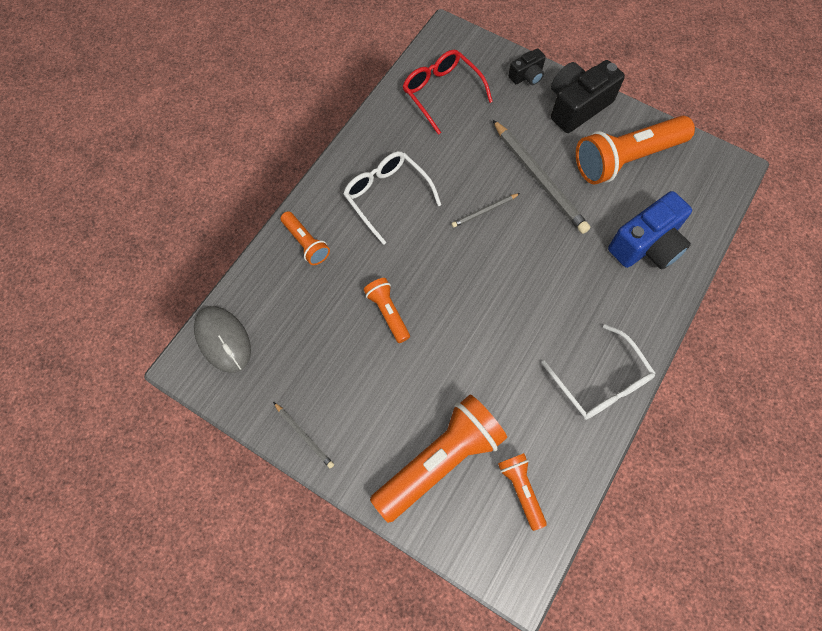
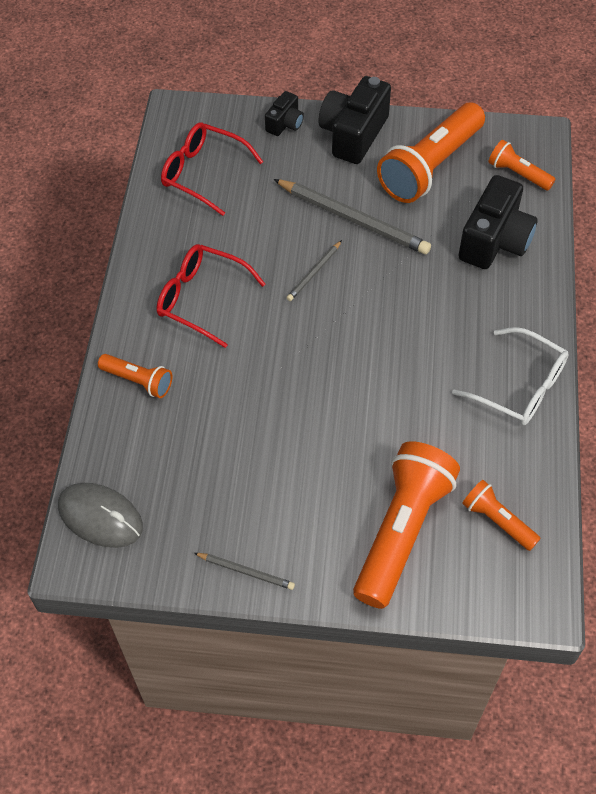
camera: 25 degrees left, 10 degrees down
white glasses [343,151,441,245] -> red glasses [156,244,265,348]
orange flashlight [364,278,410,343] -> orange flashlight moved to [488,140,556,190]
blue camera [608,191,692,270] -> black camera [458,175,538,269]

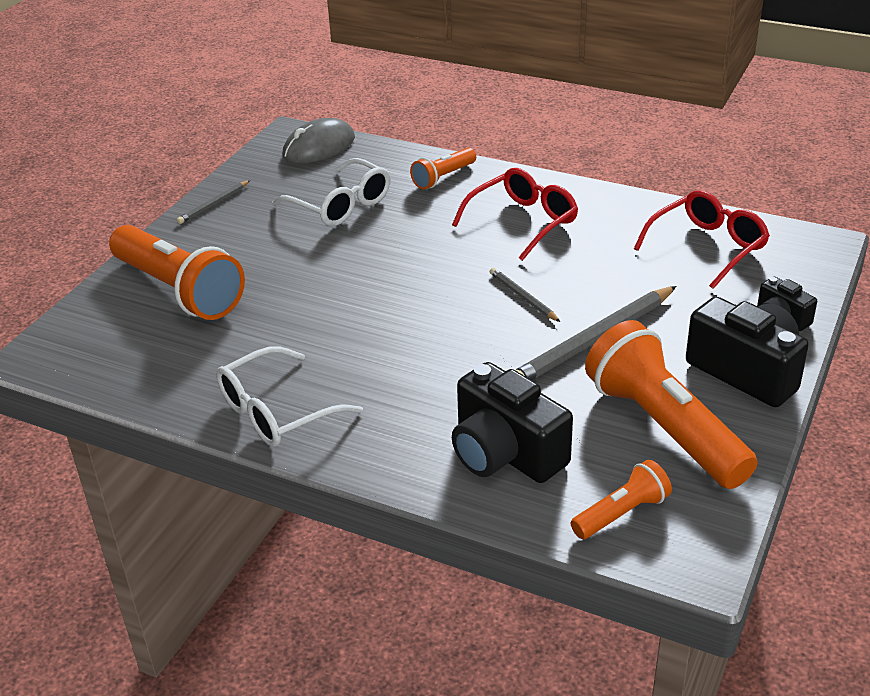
camera: 110 degrees right, 20 degrees down
orange flashlight [462,480,541,551] -> none
none -> white glasses [272,158,391,226]

